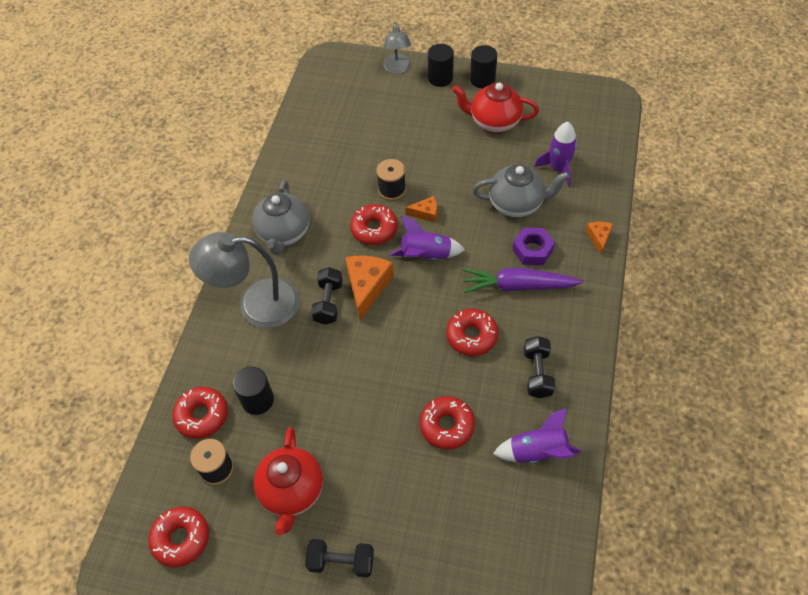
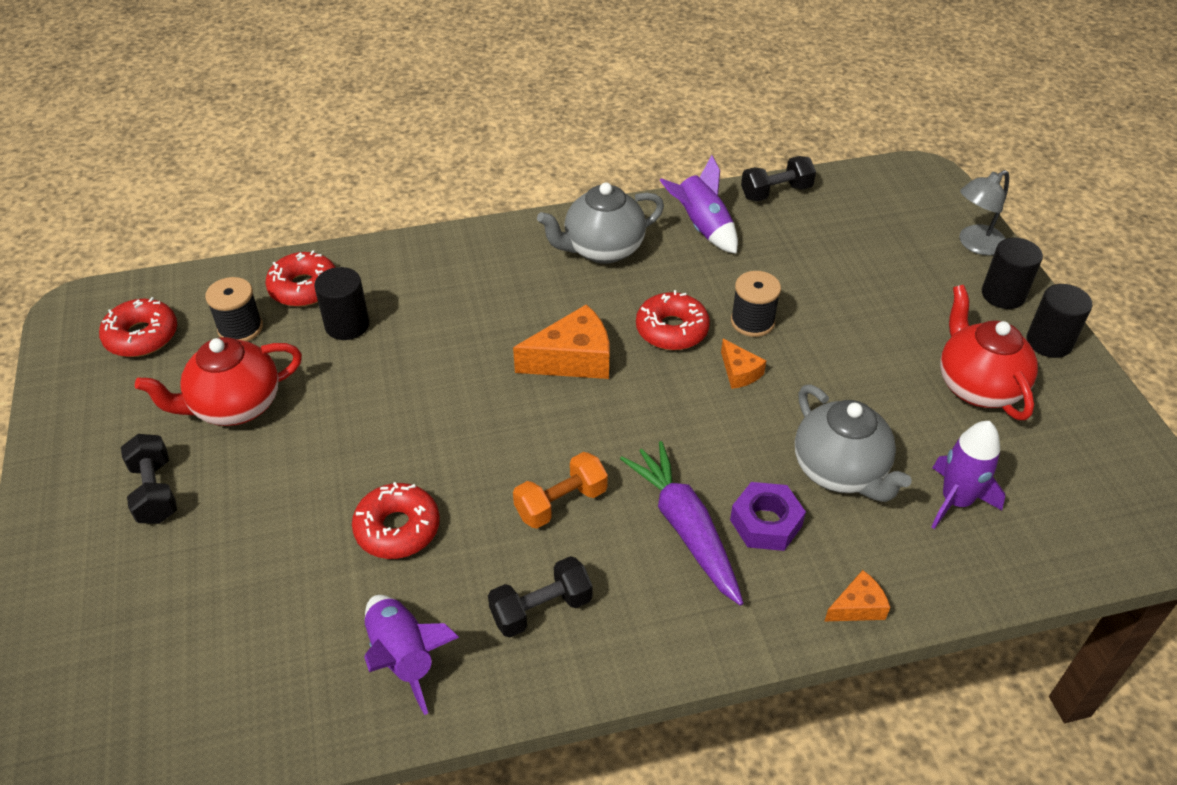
camera: 60 degrees right, 10 degrees down
grey lamp [189,232,300,328] -> none
black dumbbell [311,267,343,325] -> black dumbbell moved to [741,156,816,201]
purple rocket [390,216,465,260] -> purple rocket moved to [660,155,738,254]
red donut [446,309,498,356] -> orange dumbbell [513,452,608,529]

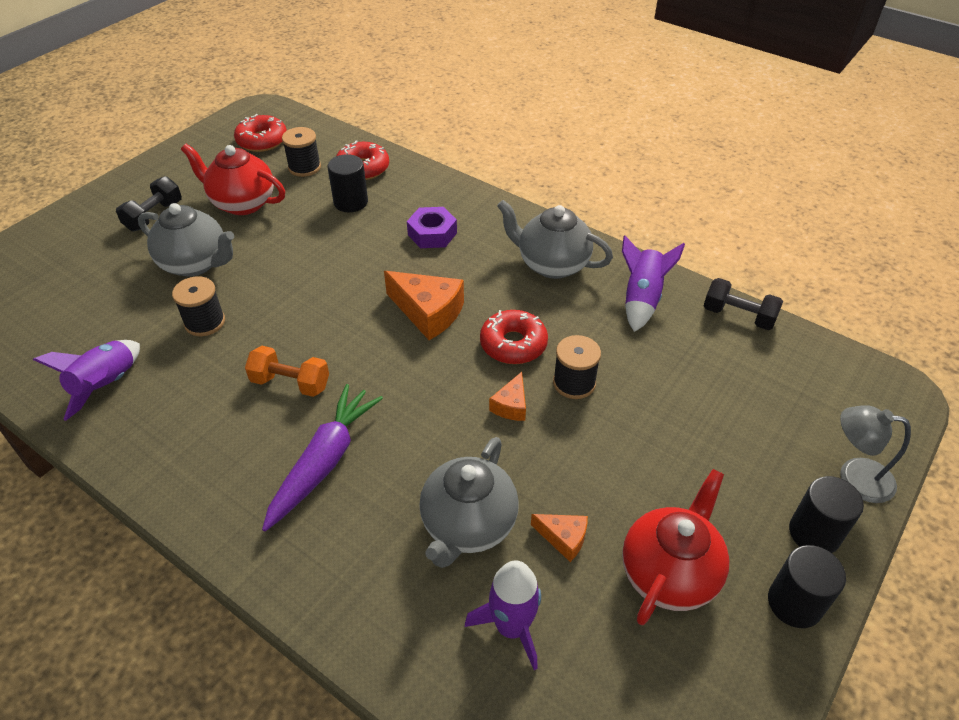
camera: 50 degrees right, 0 degrees up
red donut [352,482,440,559] -> black spool [172,276,225,336]
black dumbbell [488,556,592,638] -> none
purple nut [730,482,806,551] -> purple nut moved to [407,207,457,248]
orange cheese [824,570,890,622] -> orange cheese moved to [531,514,588,562]
none -> grey teapot [138,203,234,277]

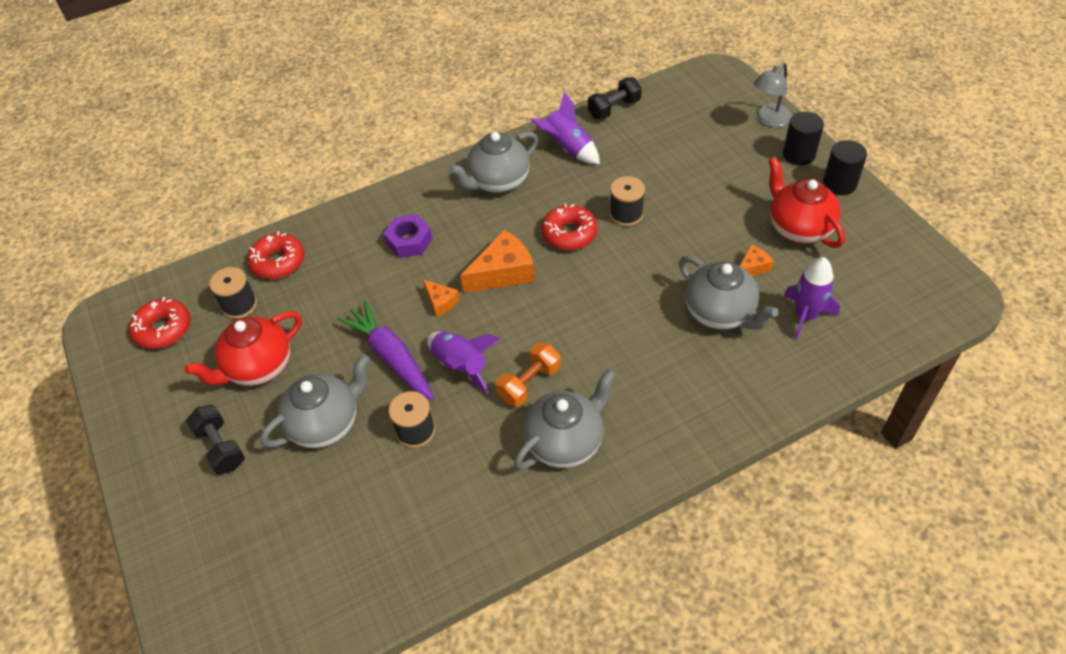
camera: 60 degrees left, 5 degrees up
purple rocket [33,340,140,421] -> purple rocket moved to [427,331,500,394]
purple carrot [262,384,383,531] -> purple carrot moved to [337,300,435,401]
black cylinder [328,154,368,212] -> none
orange cheese [489,372,526,421] -> orange cheese moved to [423,279,460,317]
none -> grey teapot [514,369,616,470]

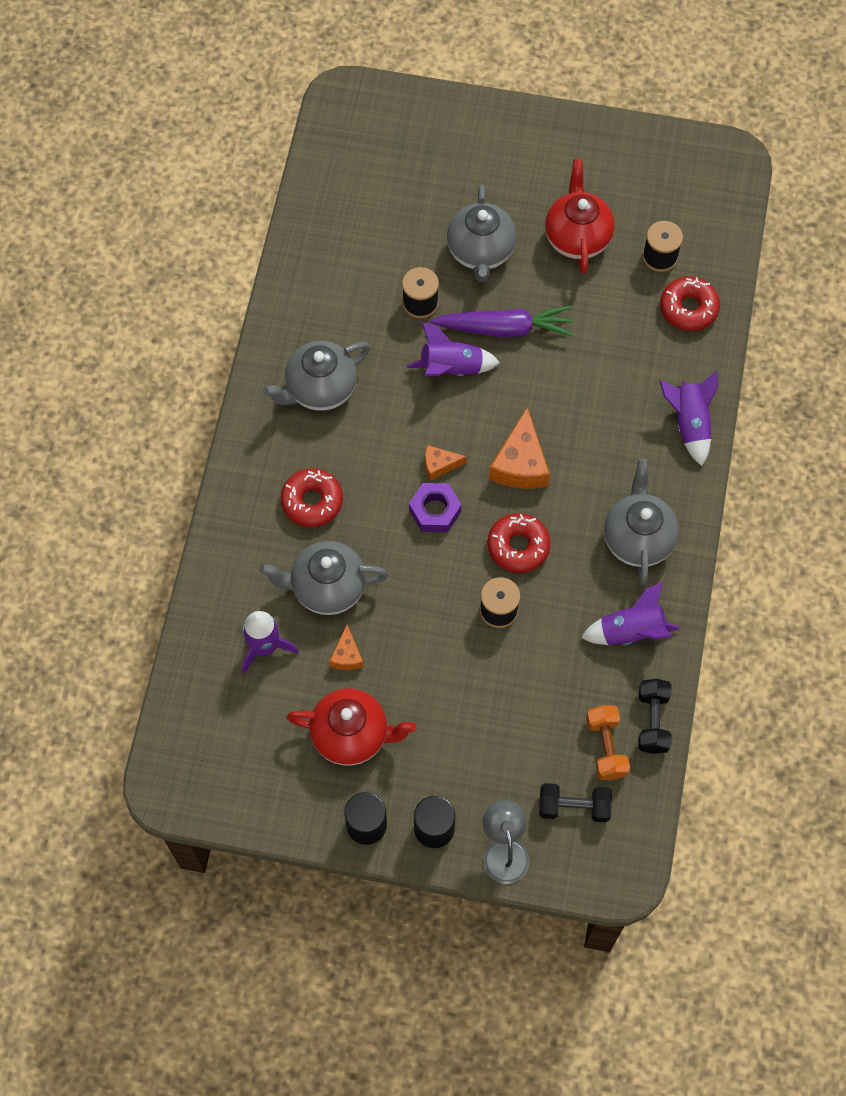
camera: 125 degrees right, 15 degrees up
red donut [129,297,191,349] -> red donut moved to [281,468,343,527]
black dumbbell [186,405,245,475] -> black dumbbell moved to [539,783,612,822]
purple nut [383,214,433,258] -> purple nut moved to [409,483,462,532]
orange cheese [423,279,460,317] -> orange cheese moved to [425,445,467,481]
orange dumbbell [496,342,561,407] -> orange dumbbell moved to [586,705,630,780]
grey teapot [514,369,616,470] -> grey teapot turned 60 degrees clockwise [263,341,370,411]
none -> purple rocket [660,371,718,466]

